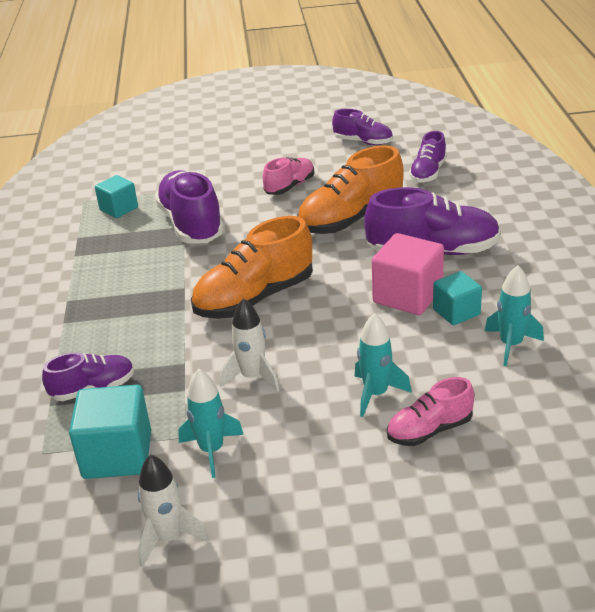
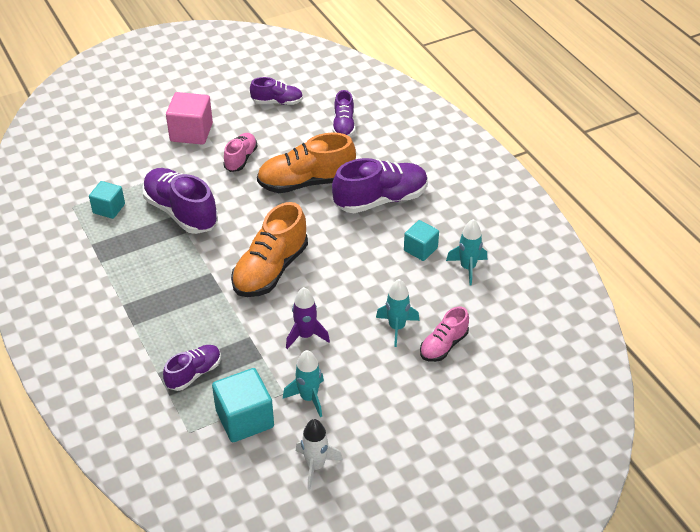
camera: 25 degrees left, 10 degrees up
white rocket [220,298,279,392] -> purple rocket [286,287,330,349]
orange shoe [297,145,404,234] -> orange shoe turned 45 degrees clockwise [257,132,356,193]
pink cube [372,233,444,315] -> pink cube moved to [166,92,213,145]

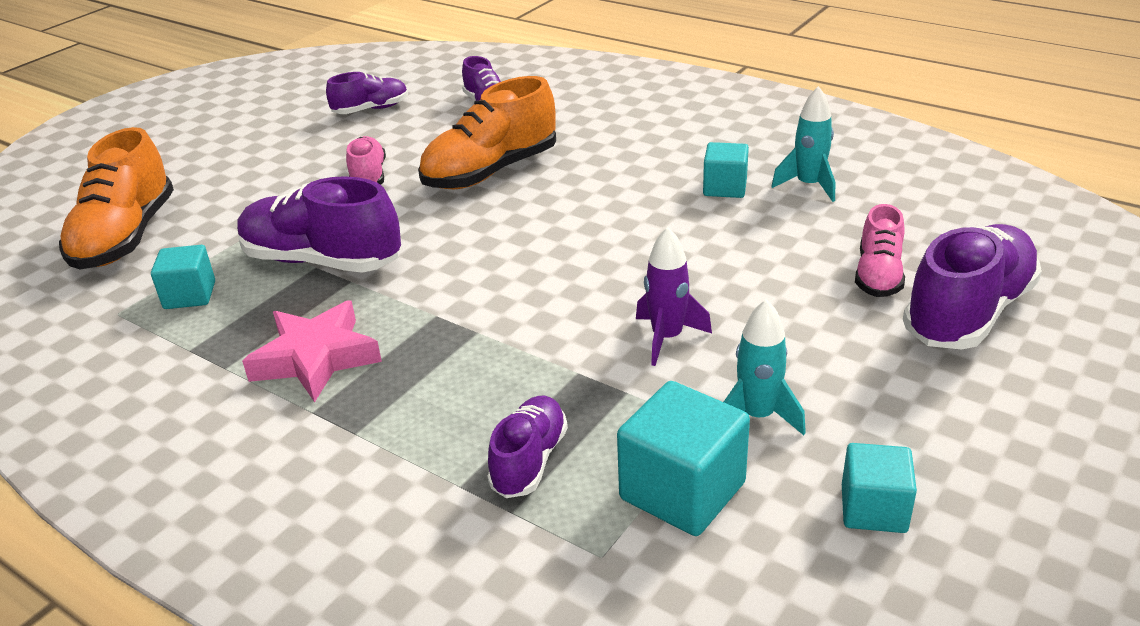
camera: 25 degrees left, 10 degrees down
pink cube [166,92,213,145] -> none
orange shoe [231,202,308,297] -> orange shoe moved to [59,127,174,270]
white rocket [296,419,343,490] -> turquoise cube [842,443,917,533]
purple shoe [332,158,428,213] -> purple shoe moved to [903,224,1042,350]
turquoise rocket [376,279,420,347] -> none
none -> pink star [242,300,382,402]

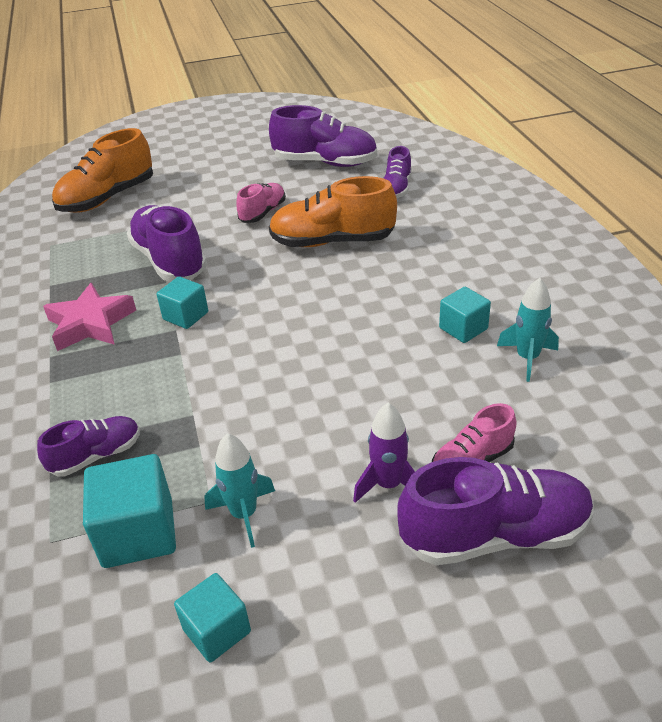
camera: 40 degrees right, 5 degrees up
turquoise cube [151,245,215,309] -> turquoise cube moved to [157,277,208,329]
purple shoe [326,72,408,114] -> purple shoe [269,105,377,167], size x1.75
purple rocket [636,227,712,366] -> purple rocket moved to [353,403,415,503]

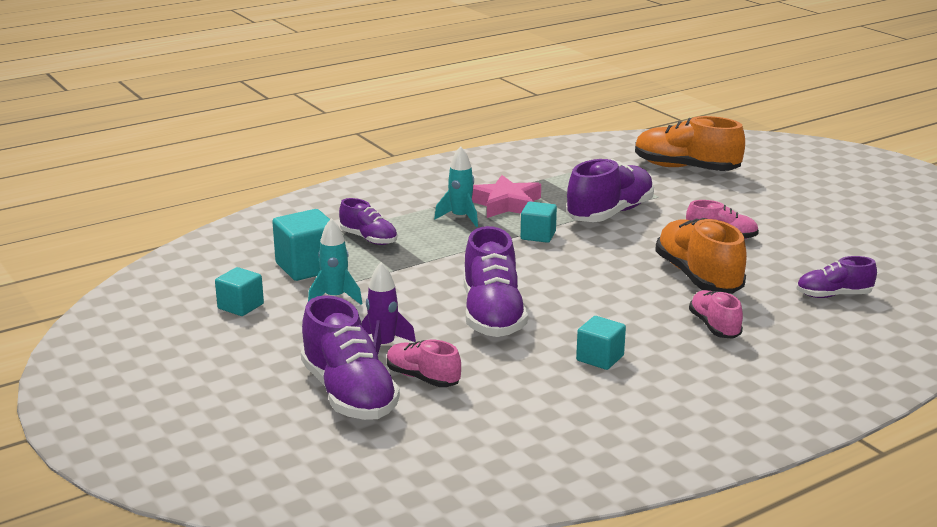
camera: 70 degrees right, 15 degrees down
purple shoe [269,105,377,167] -> purple shoe moved to [464,226,528,337]
turquoise rocket [497,278,559,382] -> turquoise rocket moved to [434,146,478,227]
none -> pink shoe [689,290,743,339]

